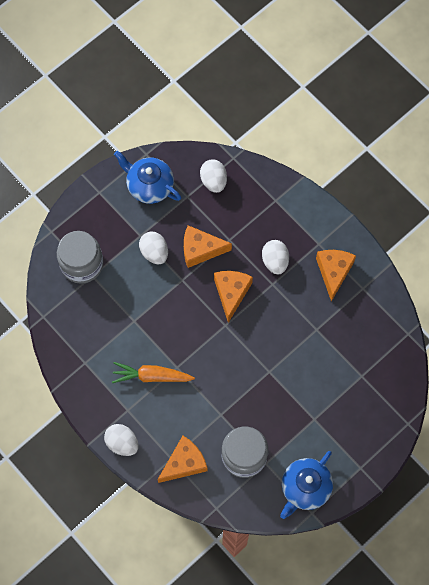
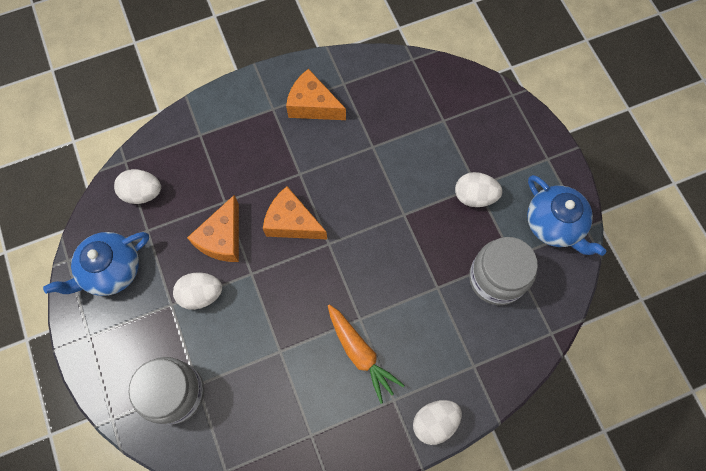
camera: 70 degrees left, 0 degrees up
orange carrot [112,362,195,383] -> orange carrot turned 60 degrees counterclockwise [328,304,405,404]
orange cheese [157,436,208,483] -> none
white egg [262,240,289,274] -> white egg moved to [455,172,502,207]

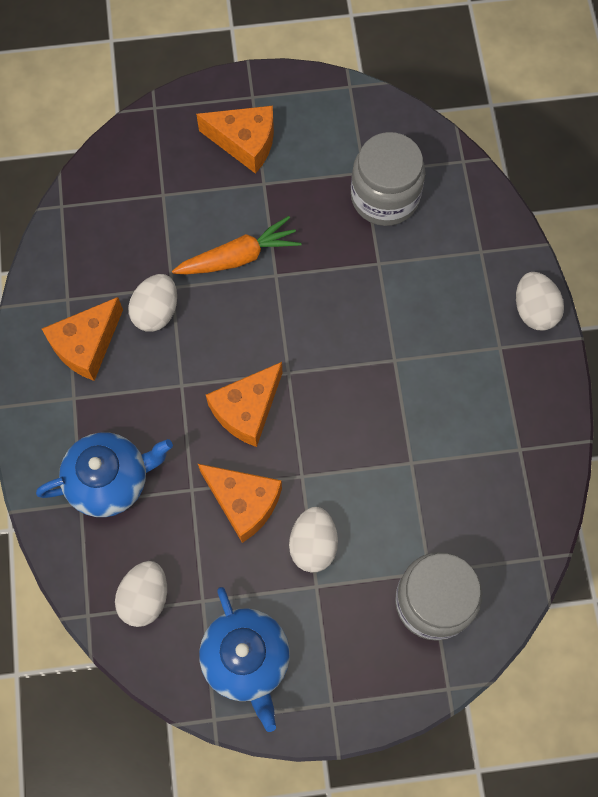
camera: 75 degrees left, 0 degrees up
orange carrot [328,304,405,404] -> orange carrot moved to [172,216,301,274]
white egg [455,172,502,207] -> white egg moved to [128,274,177,332]
blue teapot [527,175,607,256] -> blue teapot moved to [36,432,173,517]
none -> orange cheese [196,106,274,174]

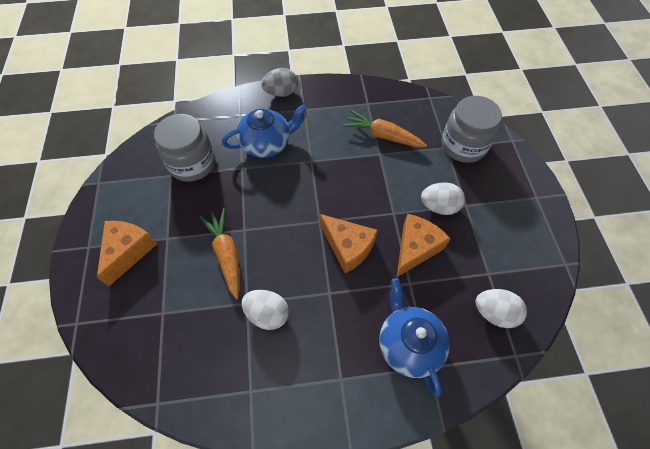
camera: 90 degrees left, 10 degrees down
orange cheese [42,297,123,381] -> none
blue teapot [199,587,290,732] -> blue teapot moved to [222,105,307,158]
white egg [516,272,564,331] -> grey egg [261,68,298,97]
none -> orange carrot [343,110,427,147]

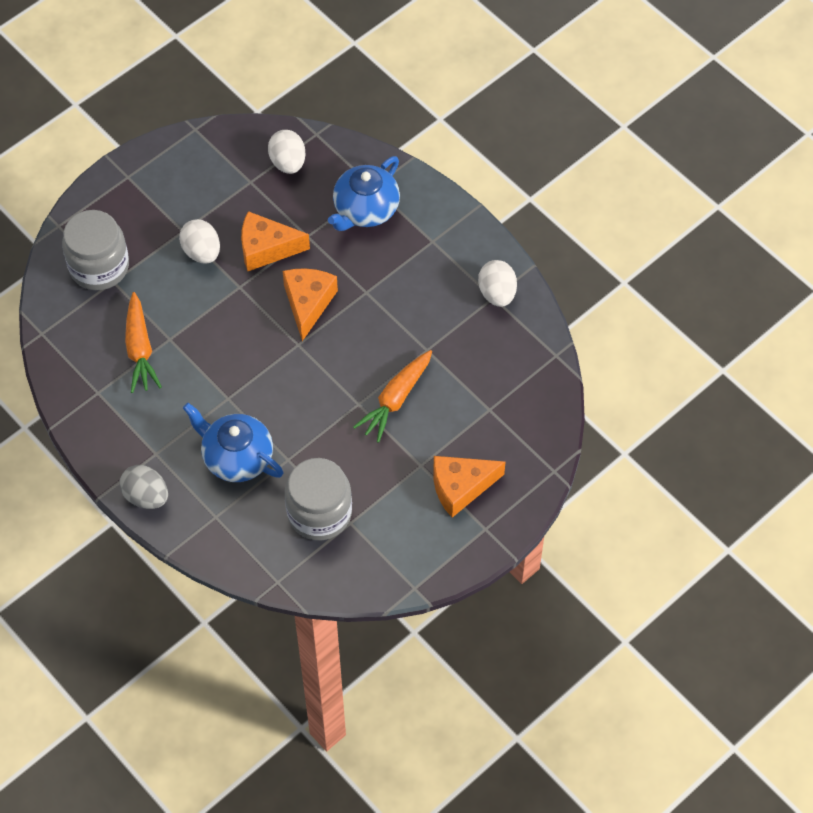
camera: 125 degrees left, 0 degrees up
white egg [241,290,289,330] -> white egg moved to [478,260,517,307]

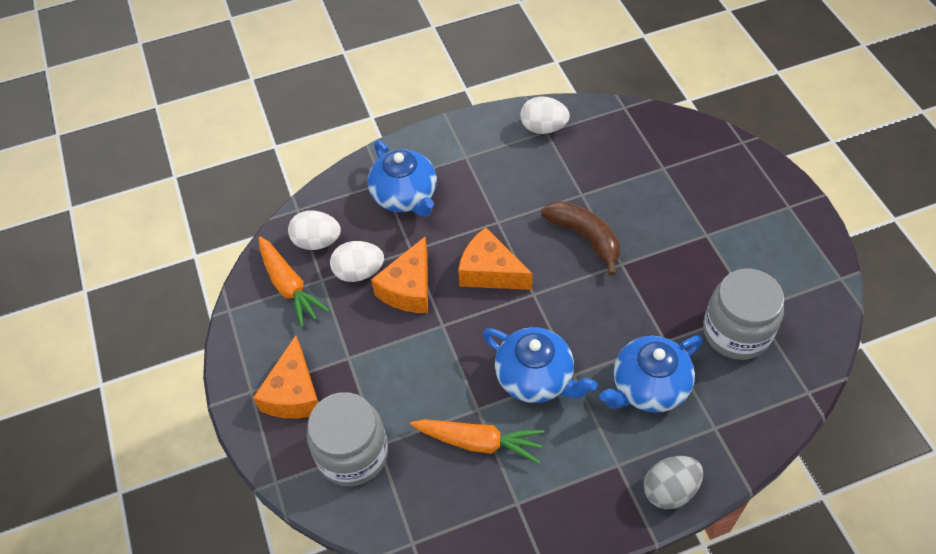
camera: 65 degrees left, 5 degrees down
white egg [179,219,220,263] -> white egg moved to [330,241,384,282]
orange carrot [353,350,432,443] -> orange carrot moved to [258,236,330,327]
orange cheese [433,456,505,518] -> orange cheese moved to [253,335,318,419]
none -> blue teapot [483,327,598,403]
none -> brown banana [541,201,620,276]

